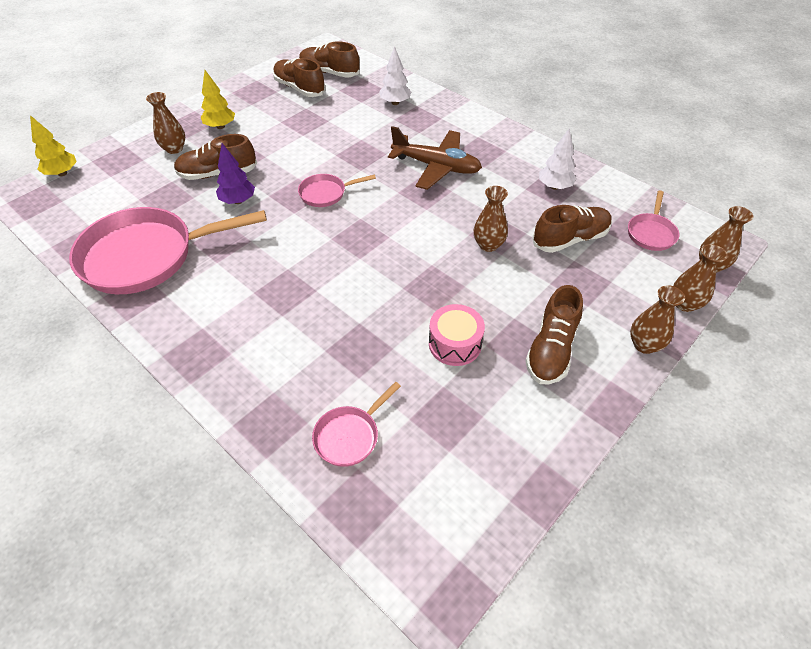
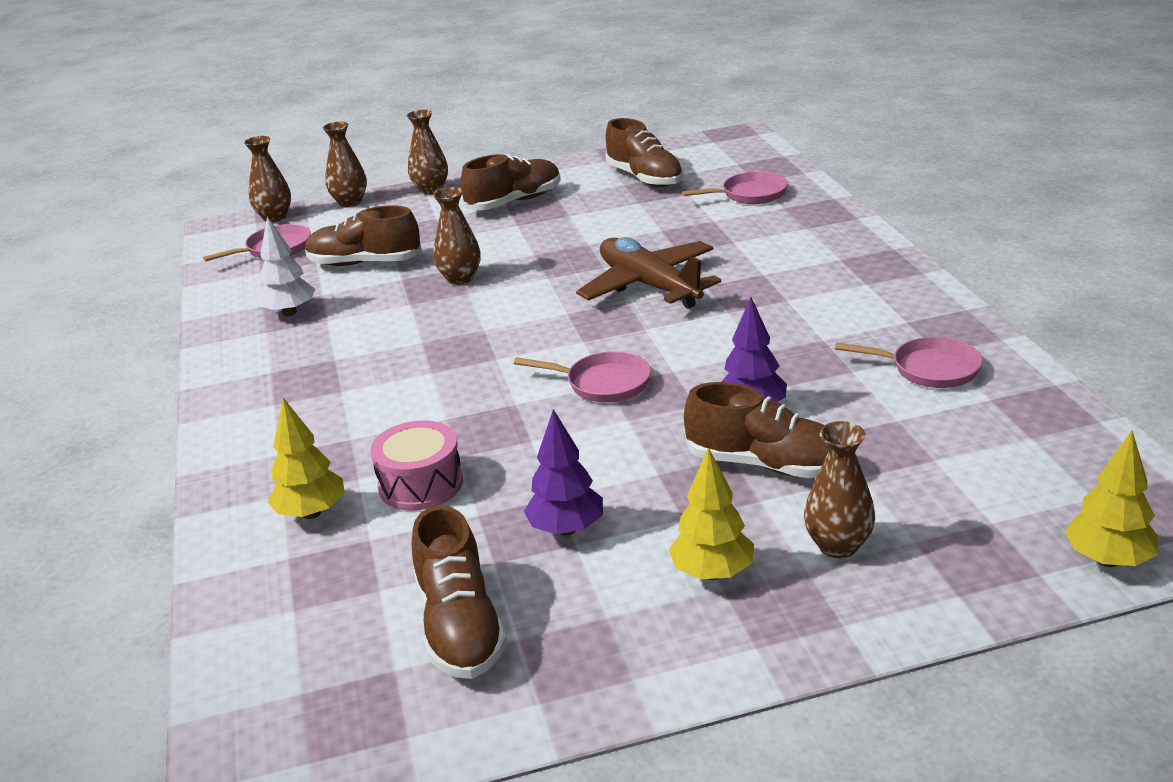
camera: 145 degrees left, 20 degrees down
pink pan [69,207,267,294] -> pink pan [835,337,983,388], size x0.46
brown shoe [299,41,360,78] -> brown shoe moved to [606,118,684,187]
white tree [379,46,411,105] -> yellow tree [267,398,345,519]
brown plane [388,126,482,190] -> brown plane moved to [576,237,721,308]
pink drum [429,304,485,366] -> pink drum moved to [370,420,463,511]
none -> purple tree [524,409,603,536]

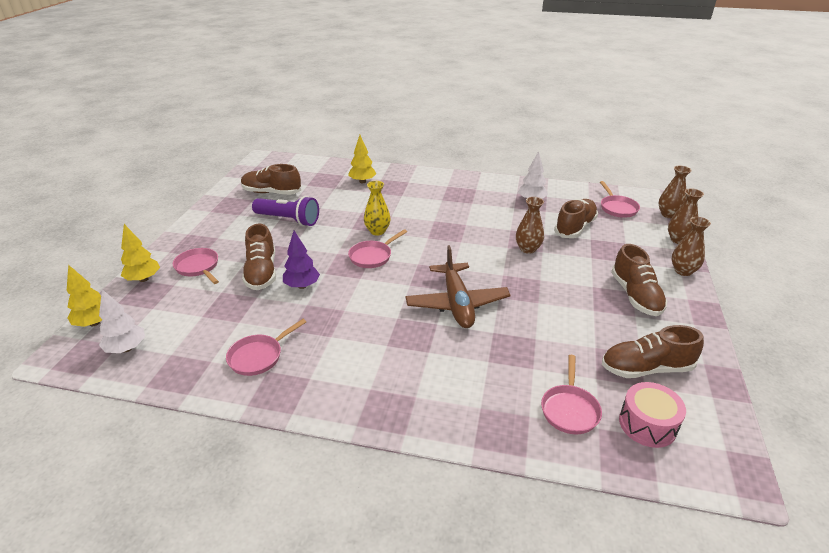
camera: 115 degrees right, 5 degrees up
pink drum [370,420,463,511] -> pink drum moved to [619,382,686,448]
purple tree [524,409,603,536] -> purple flashlight [252,196,319,226]
brown plane [576,237,721,308] -> brown plane turned 90 degrees clockwise [405,245,511,328]
yellow tree [668,447,754,580] -> yellow tree moved to [121,224,160,282]
brown shoe [684,382,828,478] -> brown shoe turned 60 degrees counterclockwise [242,224,276,290]
brown vase [804,421,875,558] -> pink pan [173,248,219,284]
none -> white tree [99,289,145,353]
none -> yellow vase [364,181,391,235]

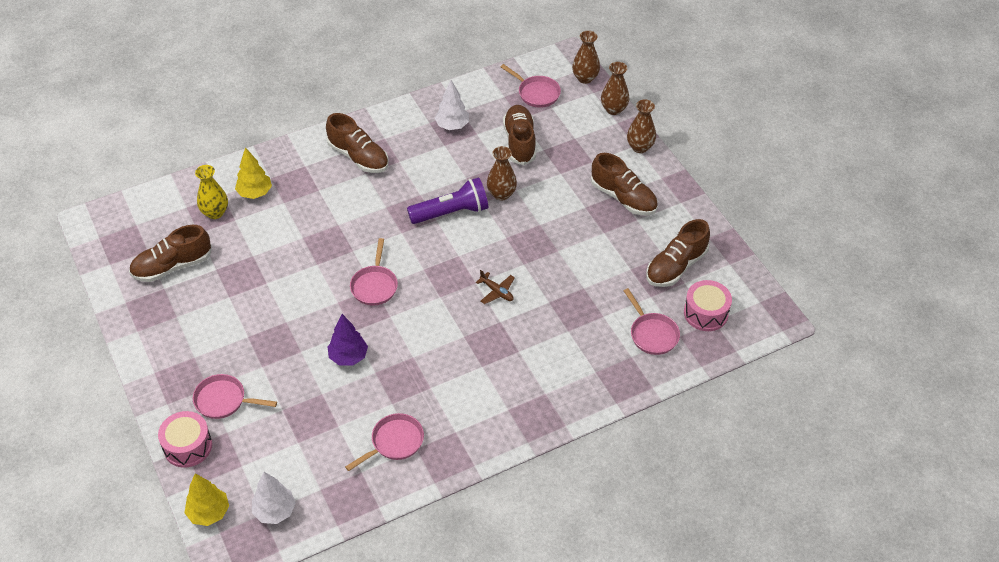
camera: 40 degrees left, 15 degrees up
yellow tree [121,224,160,282] -> pink drum [158,411,212,468]
pink pan [226,319,306,376] -> pink pan turned 135 degrees counterclockwise [345,413,424,471]
brown shoe [242,224,276,290] -> brown shoe moved to [326,113,389,173]
purple flashlight [252,196,319,226] -> purple flashlight moved to [407,177,488,224]
yellow vase [364,181,391,235] -> yellow vase moved to [195,165,228,219]
brown plane [405,245,511,328] -> brown plane [476,270,515,304], size x0.43

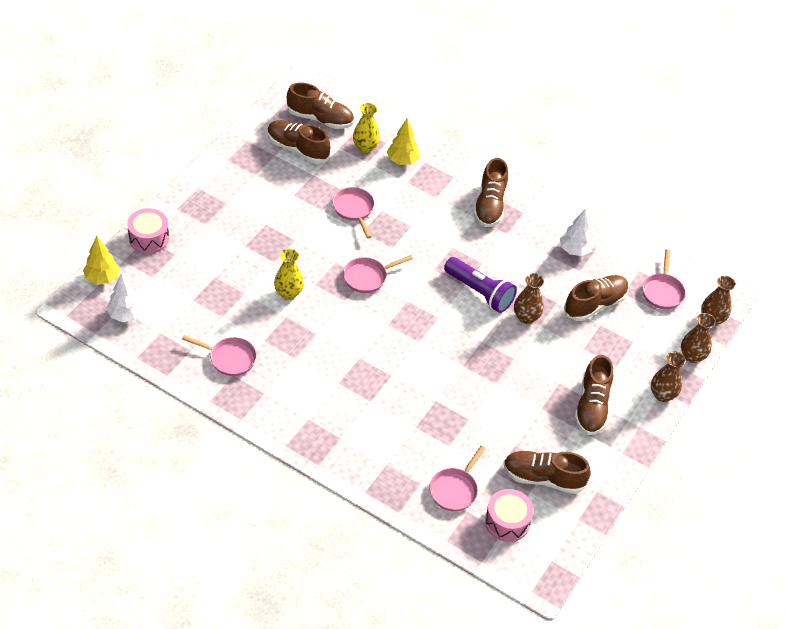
camera: 55 degrees right, 0 degrees up
pink pan [193,374,277,419] -> pink pan moved to [332,187,375,238]
purple tree [328,314,368,365] -> yellow vase [274,248,304,300]
brown plane [476,270,515,304] -> none
none -> brown shoe [287,82,354,129]

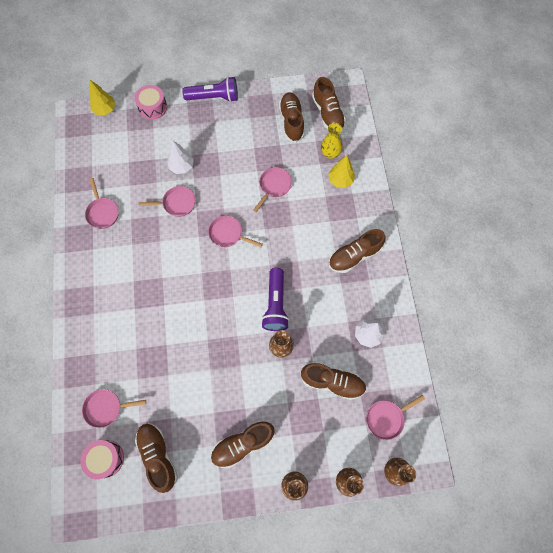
camera: 55 degrees right, 20 degrees up
white tree [106,273,143,322] -> white tree moved to [167,141,194,174]
yellow vase [274,248,304,300] -> pink pan [139,186,196,217]
none -> purple flashlight [182,77,238,102]

